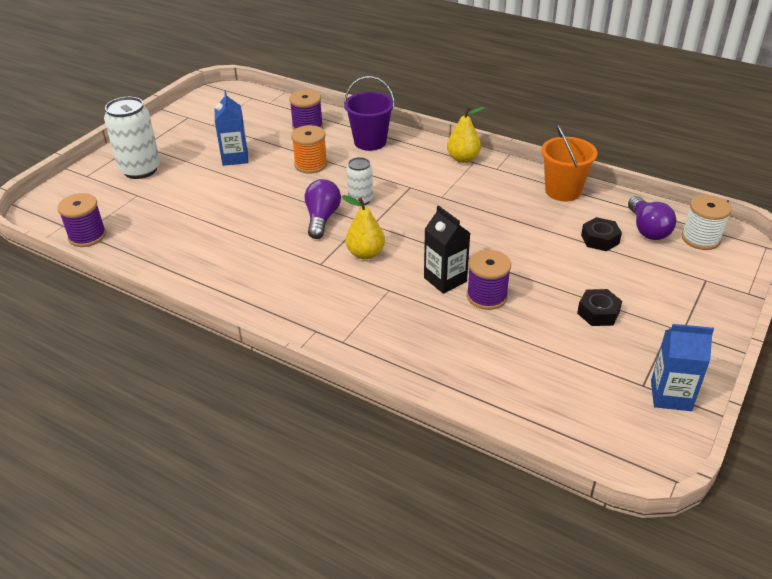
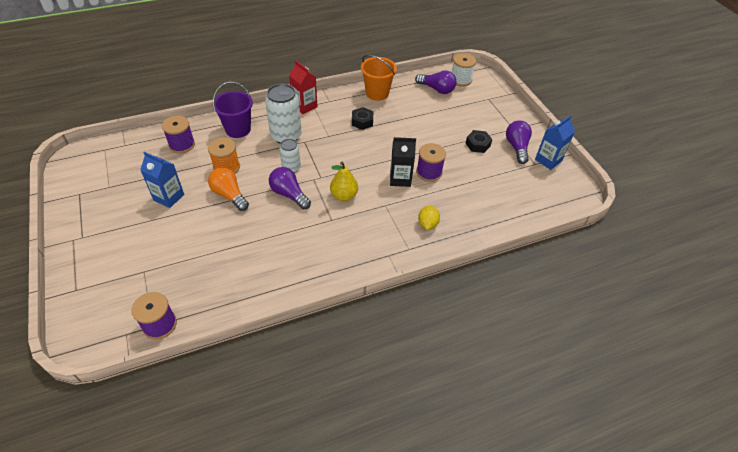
camera: 55 degrees left, 10 degrees up
white can [104,97,160,179] -> white can moved to [265,84,302,144]
yellow pear [447,106,485,163] -> red carton [289,61,317,114]
black nut [581,217,622,251] -> black nut moved to [352,107,373,130]
none -> orange light bulb [208,167,249,211]
none -> yellow lemon [418,205,440,230]
none -> purple light bulb [506,120,532,164]

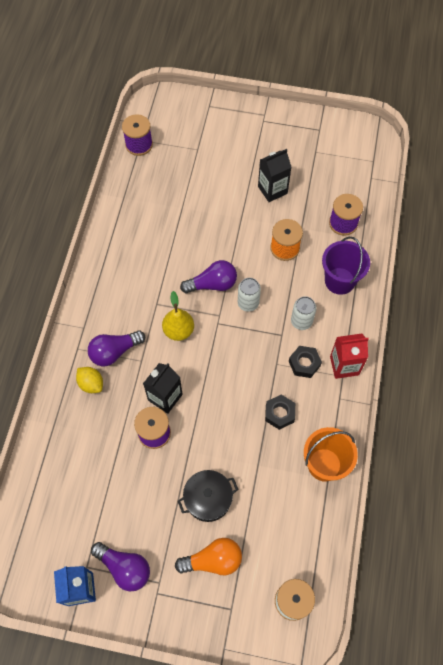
camera: 125 degrees right, 15 degrees up
blue carton [140,151,184,208] -> black carton [258,149,292,202]
orange light bulb [208,167,249,211] -> orange light bulb moved to [175,538,242,575]
white can [265,84,302,144] -> white can [291,296,317,330], size x0.57
purple light bulb [415,70,456,94] -> purple light bulb moved to [88,331,145,366]
black nut [465,130,492,153] -> black nut moved to [289,346,322,378]
none -> black pot [178,470,239,522]

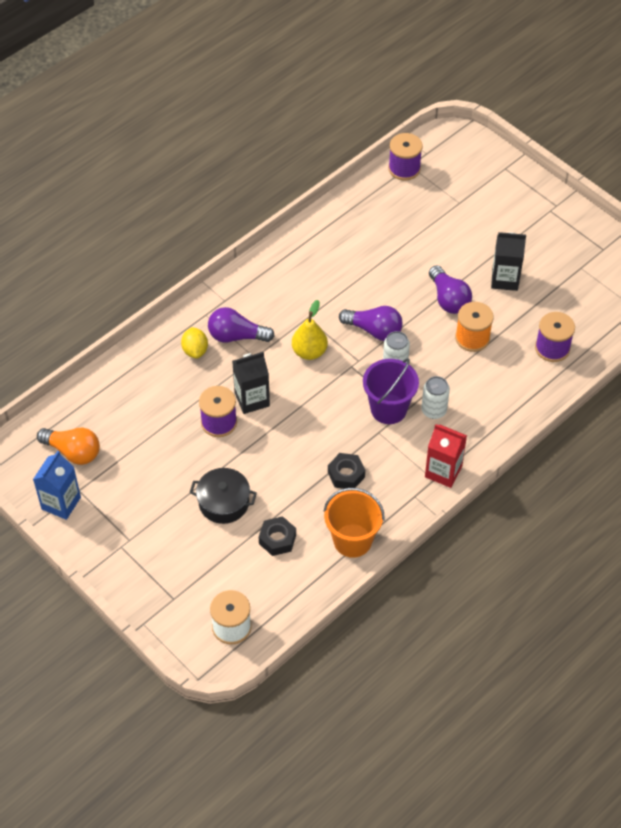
camera: 35 degrees right, 10 degrees down
purple light bulb [91,542,150,591] -> purple light bulb moved to [429,265,472,314]
orange light bulb [175,538,242,575] -> orange light bulb moved to [37,428,100,465]
black nut [289,346,322,378] -> black nut moved to [259,516,296,556]
purple bucket [322,237,370,295] -> purple bucket moved to [363,358,419,424]

